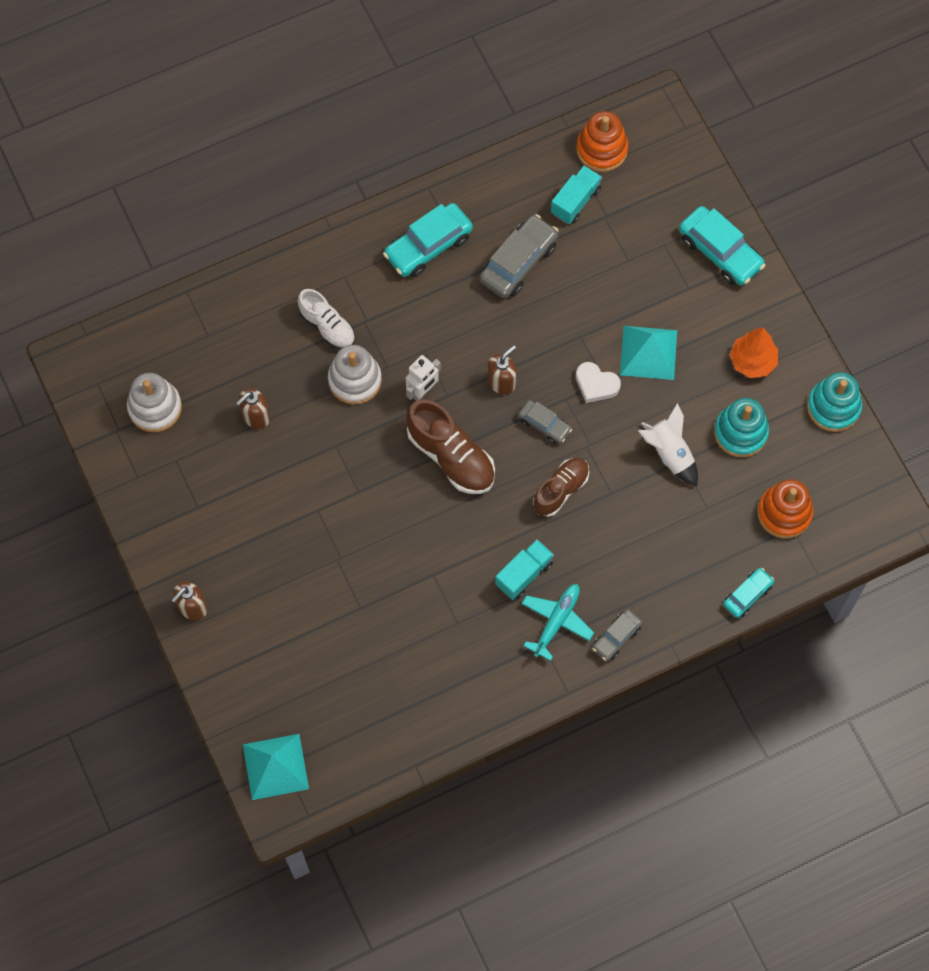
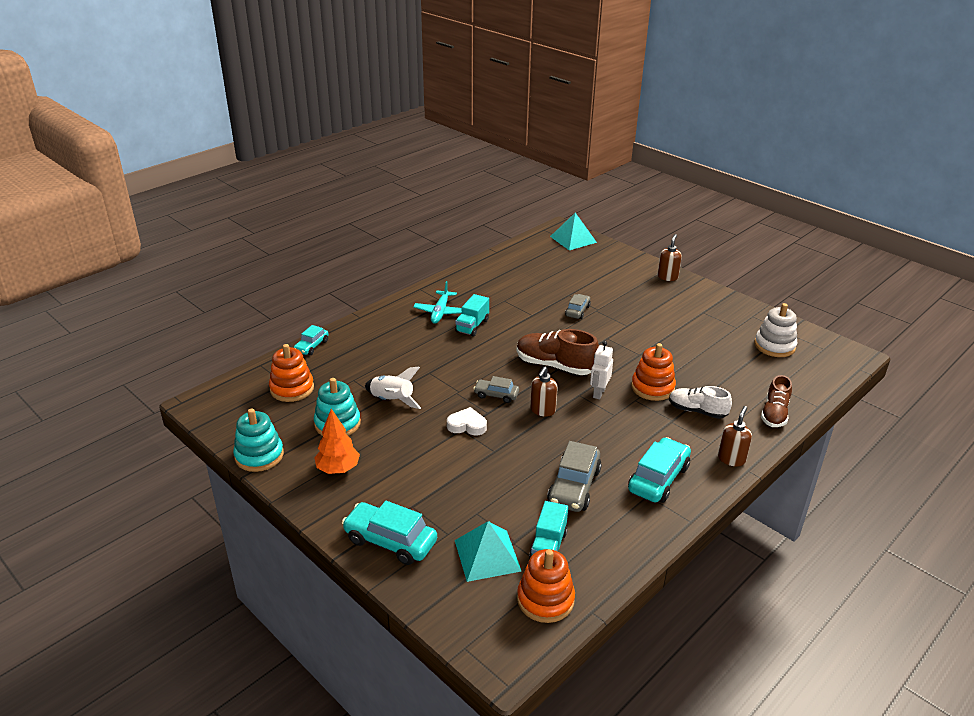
camera: 160 degrees right, 35 degrees down
brown soap dispenser [236,389,270,429] -> brown soap dispenser moved to [718,406,752,466]
white stacking toy [328,345,382,405] -> orange stacking toy [631,343,676,401]
brown shoe [533,458,589,517] -> brown shoe moved to [761,375,792,427]
grey car [592,609,643,661] -> grey car moved to [565,294,591,319]
turquoise pyramid [620,326,677,380] -> turquoise pyramid moved to [455,521,521,582]

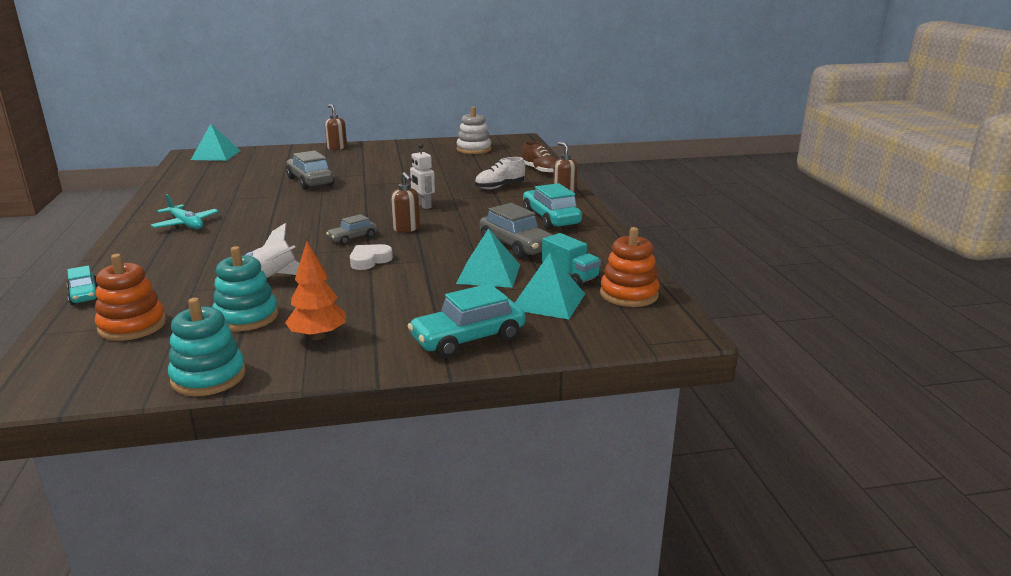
camera: 55 degrees left, 10 degrees down
turquoise truck [455,294,489,337] -> none
brown shoe [517,329,599,375] -> none
grey car [565,294,591,319] -> grey car [286,150,334,190], size x1.73
orange stacking toy [631,343,676,401] -> none
none -> turquoise pyramid [456,228,520,288]

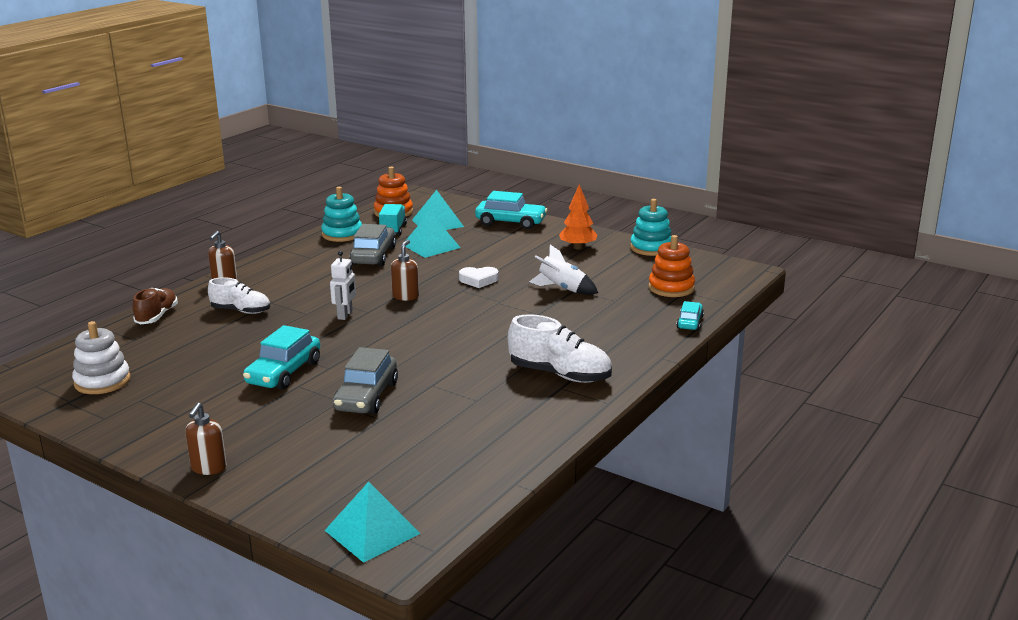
camera: 135 degrees left, 0 degrees up
turquoise plane [151,194,219,229] -> white shoe [508,314,612,383]
turquoise stacking toy [213,246,278,331] -> turquoise stacking toy moved to [321,187,362,242]
grey car [326,214,377,245] -> none
turquoise car [523,183,582,230] -> turquoise car moved to [243,325,320,390]

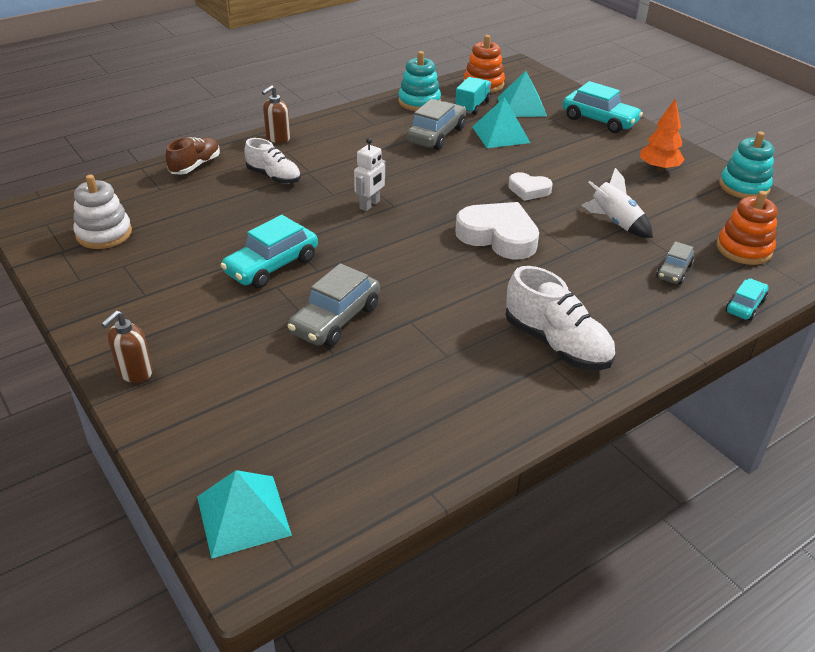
camera: 20 degrees right, 15 degrees up
brown soap dispenser [391,240,419,301] -> none
none -> white heart [456,202,539,259]
none -> grey car [656,241,694,285]

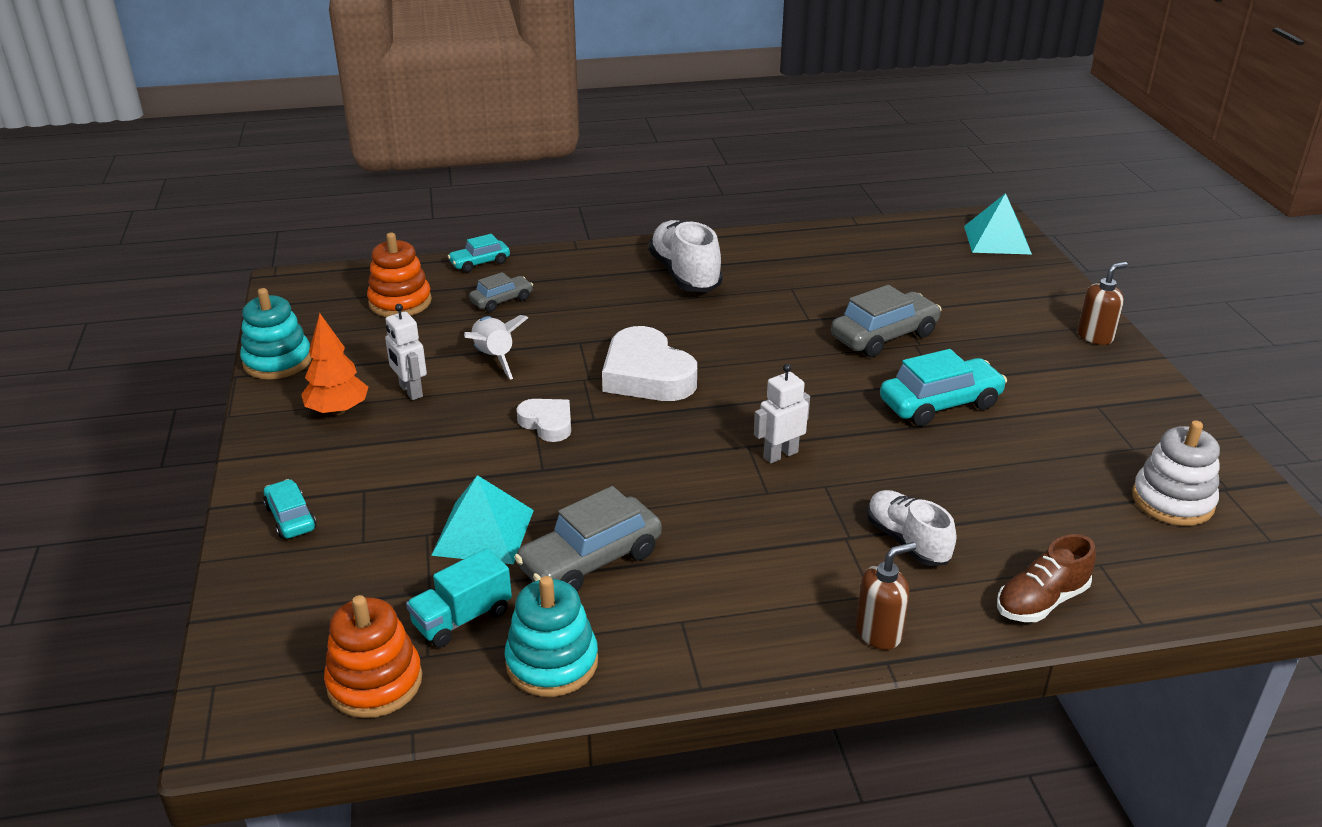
camera: 155 degrees left, 5 degrees down
turquoise pyramid [497,71,547,117] -> none
turquoise car [563,81,643,133] -> turquoise car [263,479,317,539], size x0.58
none -> white robot [385,304,427,400]

